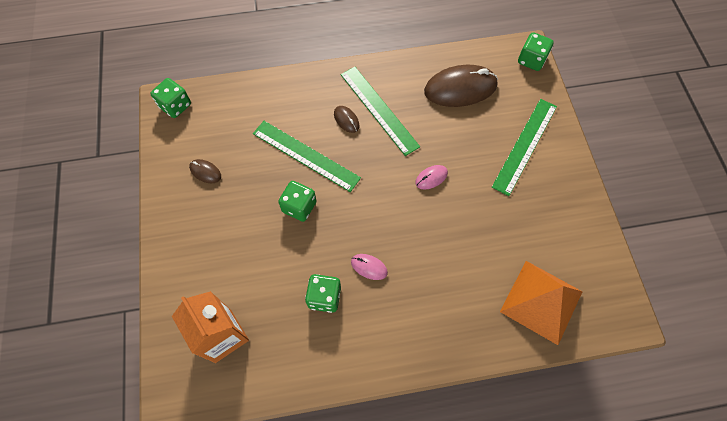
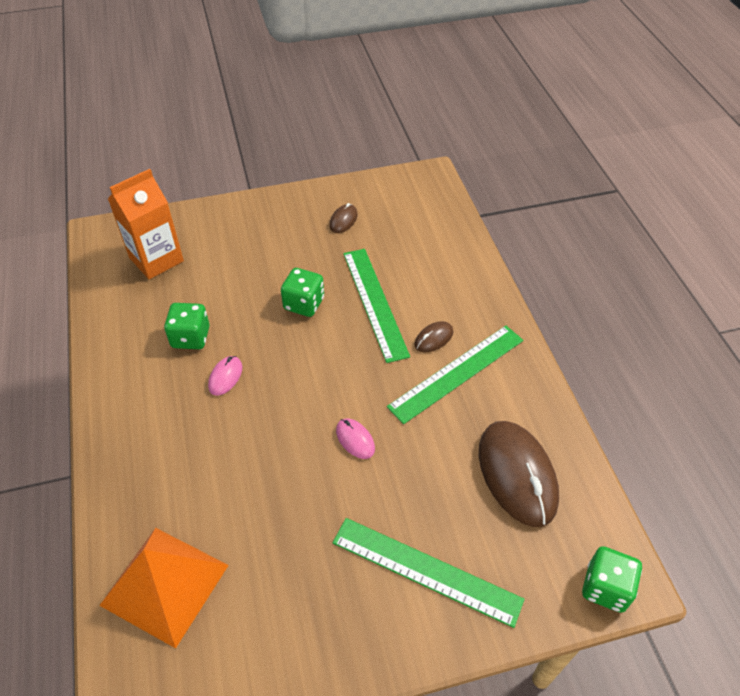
camera: 85 degrees right, 15 degrees down
green dice [150,78,191,118] -> none
green ruler [253,121,361,192] -> green ruler turned 45 degrees counterclockwise [343,249,410,363]

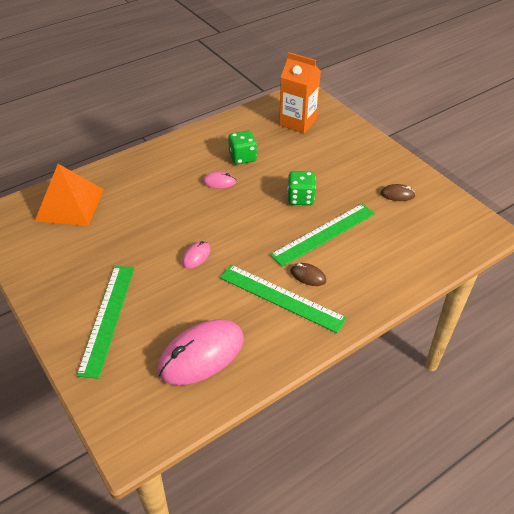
camera: 70 degrees right, 5 degrees down
brown mouse [479,421,559,527] -> pink mouse [158,320,244,385]
green dice [582,546,642,613] -> none

